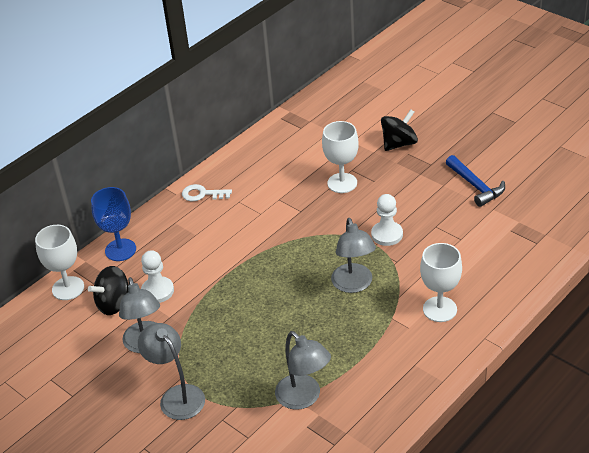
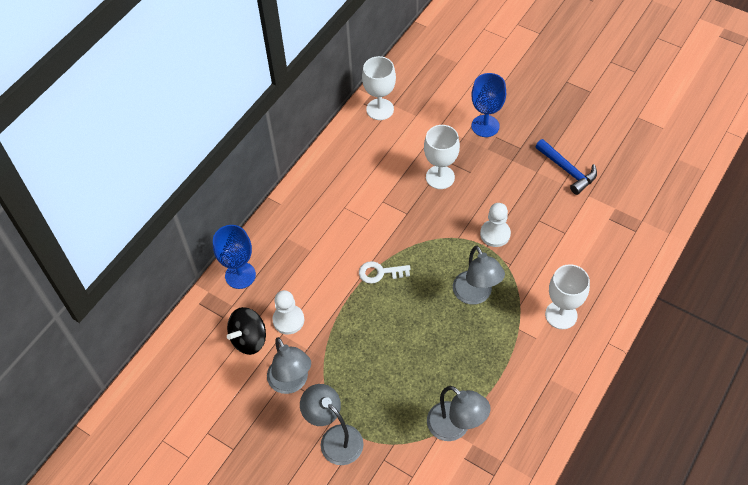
camera: 10 degrees left, 15 degrees up
white goblet [35,225,84,300] -> white goblet moved to [362,56,396,120]
white key [182,184,232,201] -> white key moved to [359,261,411,284]
black spinning top [381,109,418,151] -> blue goblet [471,73,506,137]

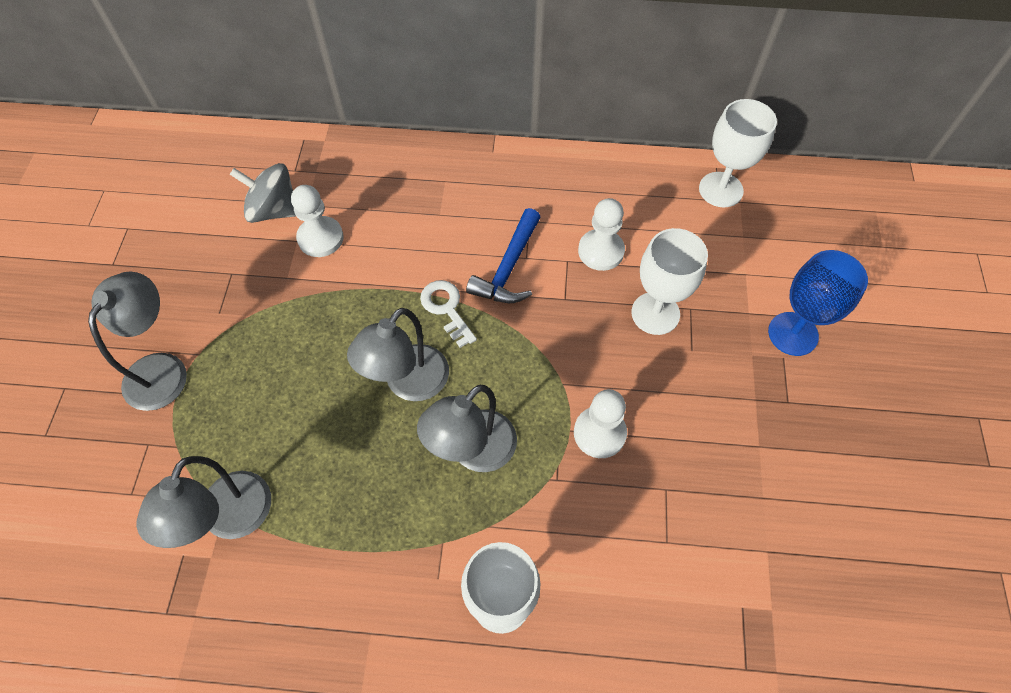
camera: 60 degrees right, 5 degrees up
blue goblet [213,225,256,289] -> none
black spinning top [227,307,266,355] -> grey spinning top [230,163,296,223]
grey lamp [267,337,311,394] -> grey lamp moved to [347,308,449,401]
blue hammer [535,139,597,195] -> blue hammer moved to [466,208,541,303]
none -> white pawn [578,198,625,271]

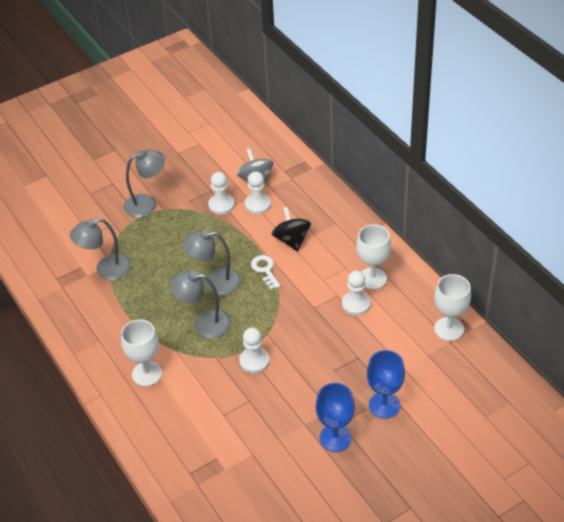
camera: 55 degrees right, 15 degrees down
white key [420,280,477,348] -> white key turned 45 degrees counterclockwise [251,255,280,290]
blue hammer [466,208,541,303] -> none
white goblet [631,228,708,335] -> white goblet moved to [356,225,391,289]
none -> white pawn [208,172,235,215]
none -> black spinning top [272,207,311,252]
none -> blue goblet [316,383,355,452]

